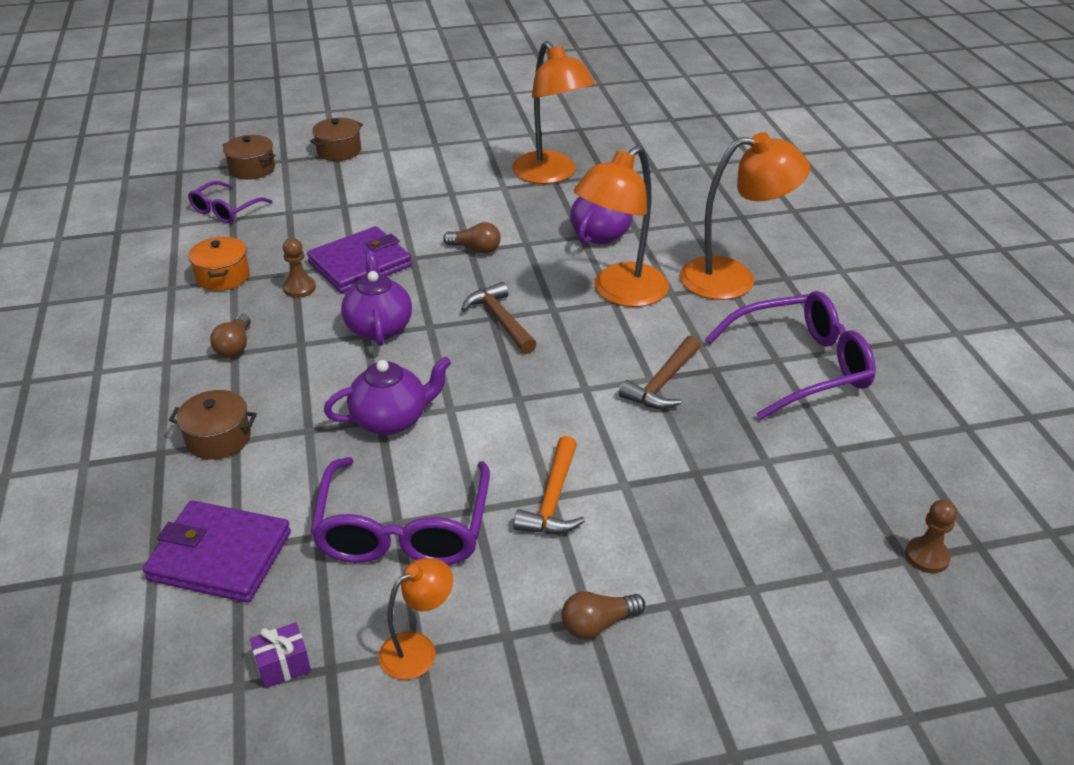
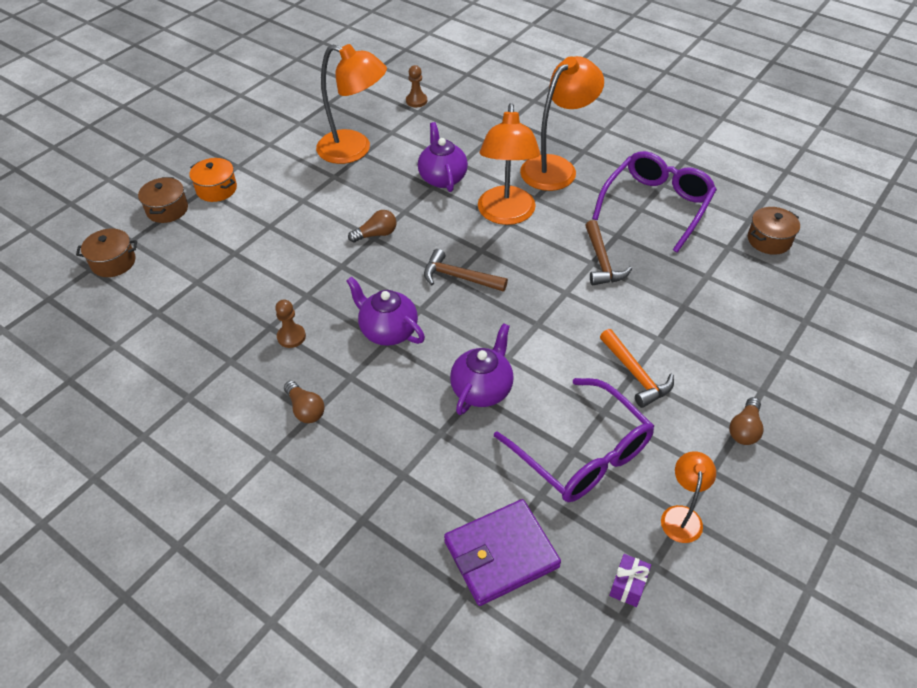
camera: 40 degrees left, 10 degrees up
brown pot [169,390,257,460] -> brown pot moved to [748,207,800,255]
purple glasses [188,181,272,223] -> none
orange pot [188,237,250,291] -> orange pot moved to [189,158,237,202]
purple wallet [307,226,412,293] -> none
brown pawn [905,500,957,573] -> brown pawn moved to [406,65,427,107]

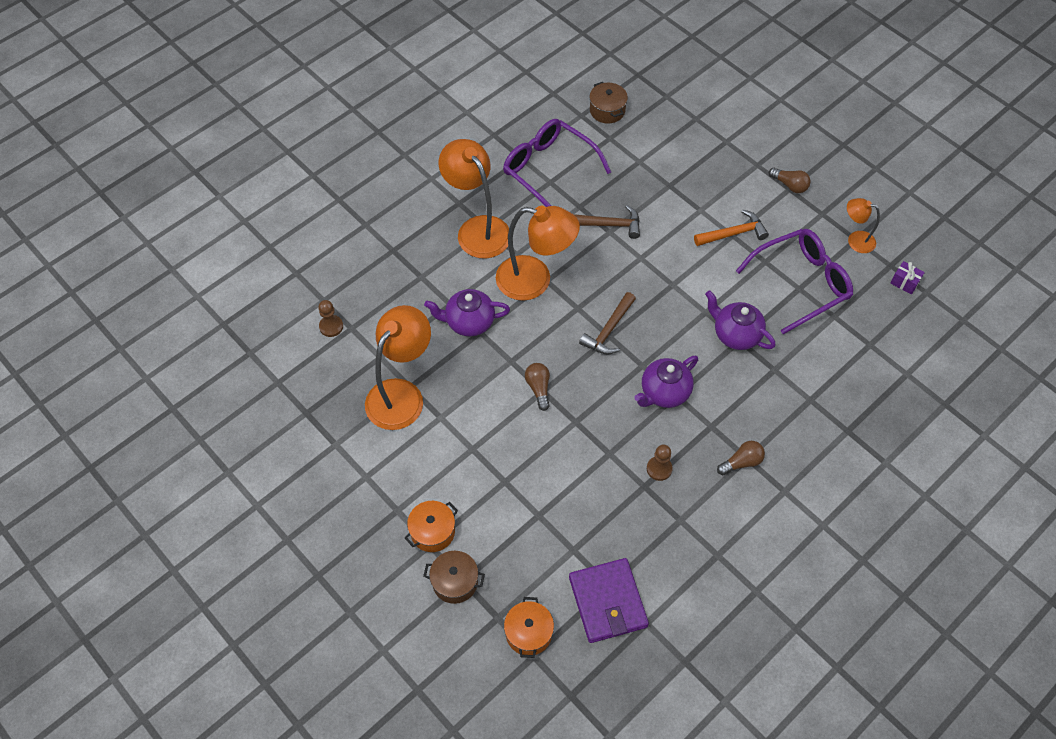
camera: 80 degrees left, 10 degrees up
brown pot [76,229,137,277] -> orange pot [504,597,554,658]
purple wallet [444,499,561,606] -> purple wallet moved to [569,558,649,643]

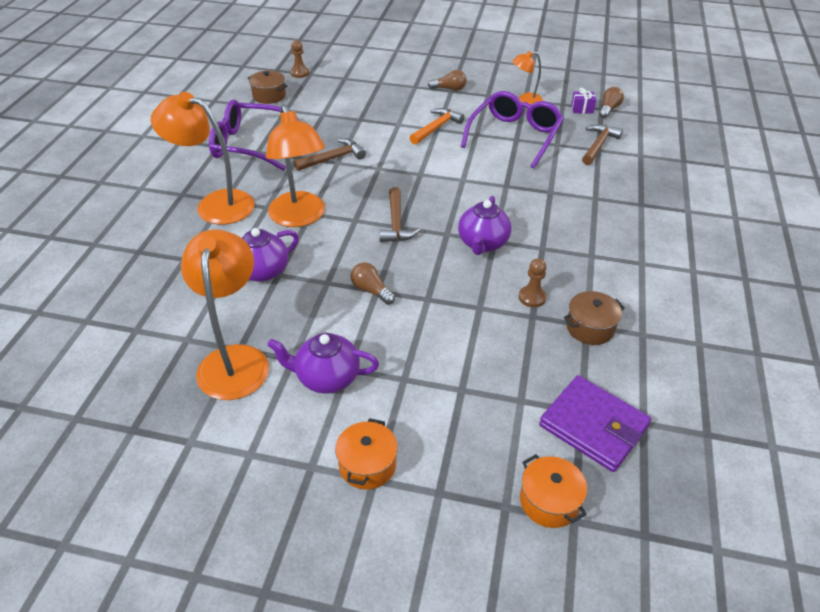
camera: 35 degrees left, 15 degrees down
brown pawn [318,300,343,337] -> brown pawn moved to [290,40,309,78]
brown pot [423,551,485,604] -> brown pot moved to [564,291,625,345]
orange lamp [496,206,580,301] -> orange lamp turned 90 degrees clockwise [266,104,325,227]
purple teapot [705,290,776,350] -> purple teapot moved to [267,333,379,394]
brown light bulb [717,441,765,475] -> brown light bulb moved to [599,87,624,118]
none -> brown hammer [582,124,623,165]

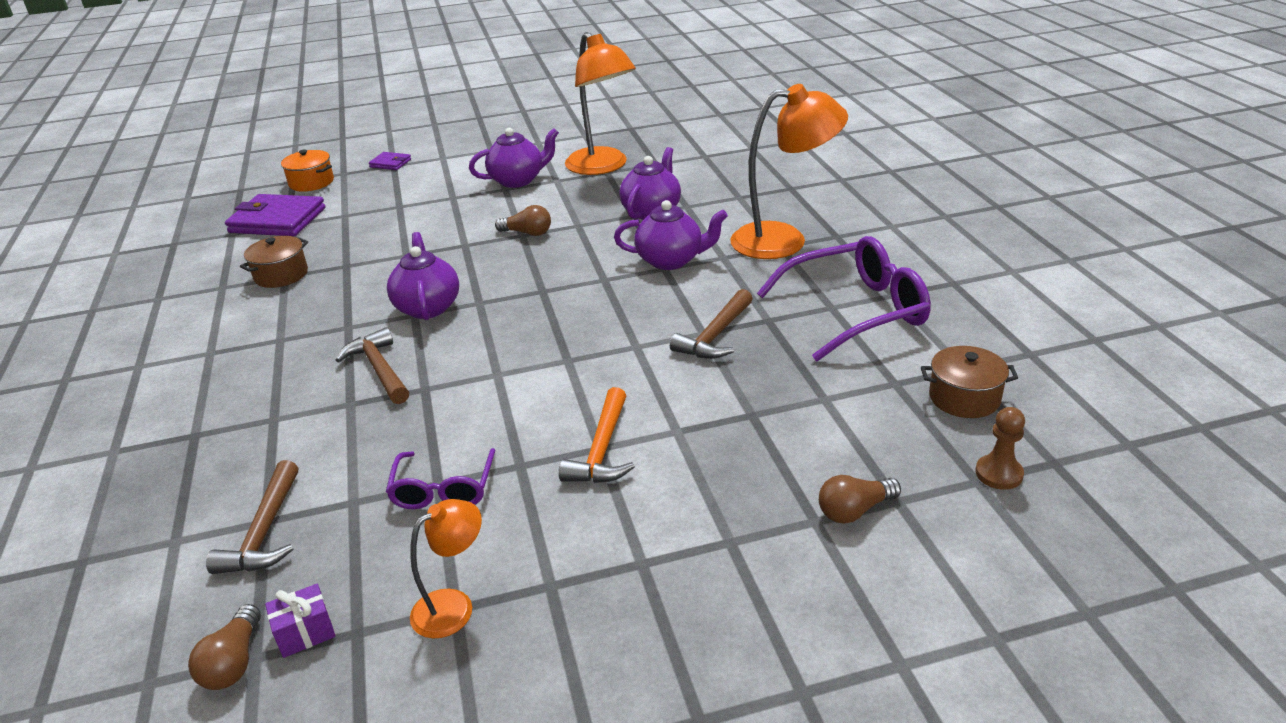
camera: 155 degrees right, 10 degrees down
orange lamp [266,104,325,227] -> purple teapot [614,200,728,270]
orange pot [335,418,398,490] -> none
brown hammer [379,187,420,242] -> brown hammer moved to [336,327,409,404]
brown light bulb [428,70,467,91] -> brown light bulb moved to [819,475,901,524]
purple glasses [461,91,564,169] -> purple glasses [386,448,496,509], size x0.57
brown pawn [518,259,546,307] -> none
none -> purple wallet [369,152,411,170]

